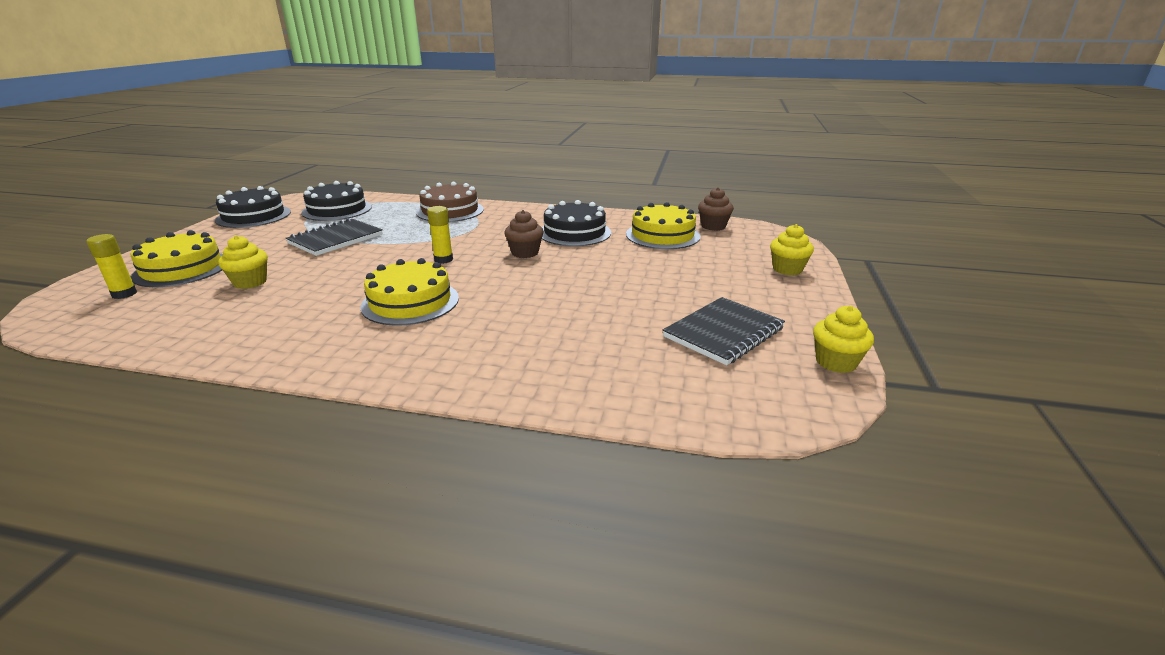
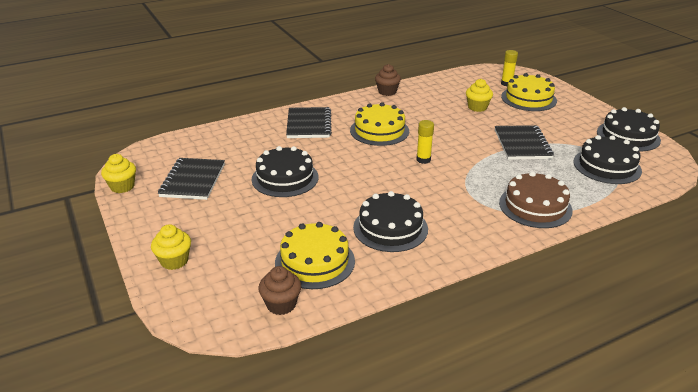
camera: 140 degrees right, 5 degrees up
brown cupcake [504,210,544,258] -> brown cupcake moved to [375,64,401,96]
none -> black cake [252,146,319,197]
none -> black notebook [286,107,332,138]

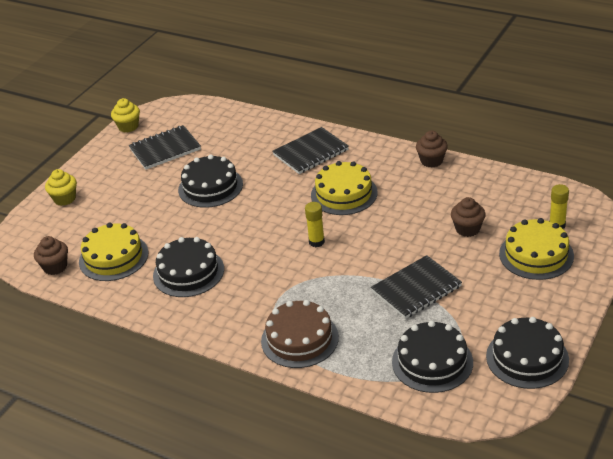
camera: 60 degrees right, 5 degrees up
yellow cupcake [466,79,493,112] -> brown cupcake [451,197,486,237]

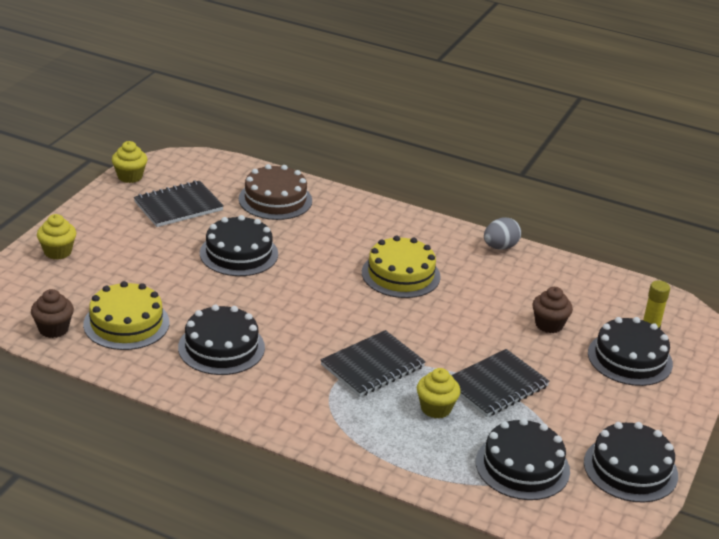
camera: 10 degrees left, 5 degrees down
brown cake [261,300,339,368] -> brown cake moved to [239,164,312,220]
black notebook [272,127,349,174] -> black notebook moved to [320,330,426,397]
yellow glue stick [305,202,325,247] -> none
brown cupcake [416,131,448,168] -> grey egg [484,217,521,250]
yellow cake [499,218,574,280] -> black cake [588,317,673,386]
none -> yellow cupcake [417,368,461,419]

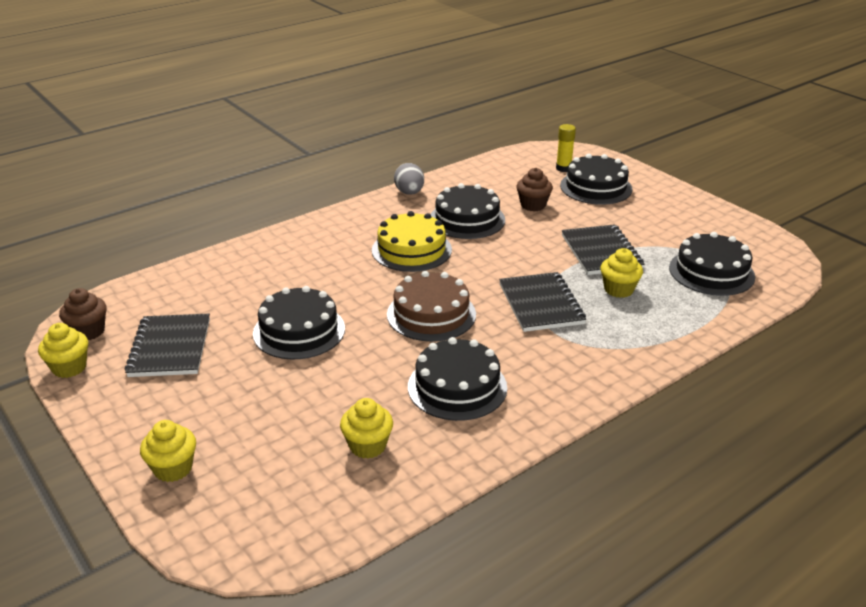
camera: 60 degrees left, 0 degrees up
brown cupcake [31,289,74,338] -> brown cupcake moved to [59,288,107,340]
yellow cake [83,281,170,350] -> yellow cupcake [340,398,393,459]
brown cake [239,164,312,220] -> brown cake moved to [387,271,476,341]
black cake [584,422,678,502] -> black cake moved to [430,183,505,239]

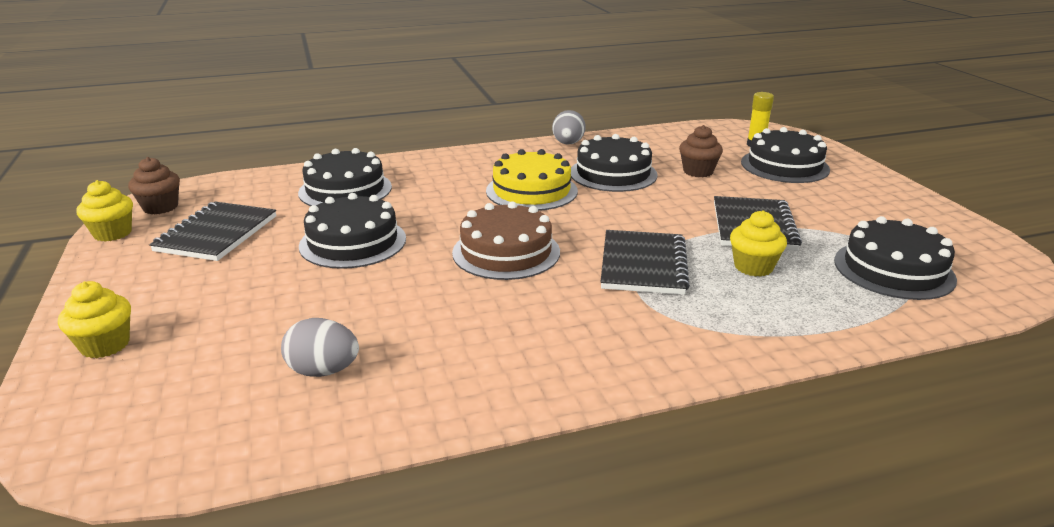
camera: 20 degrees right, 5 degrees down
yellow cupcake [340,398,393,459] -> grey egg [281,318,359,377]
black cake [408,337,507,421] -> black cake moved to [298,148,392,206]

